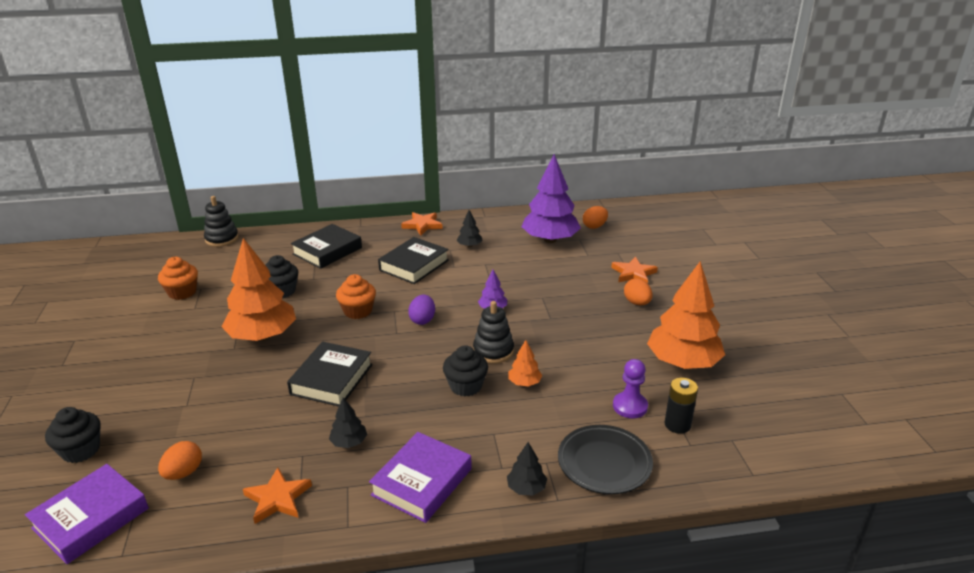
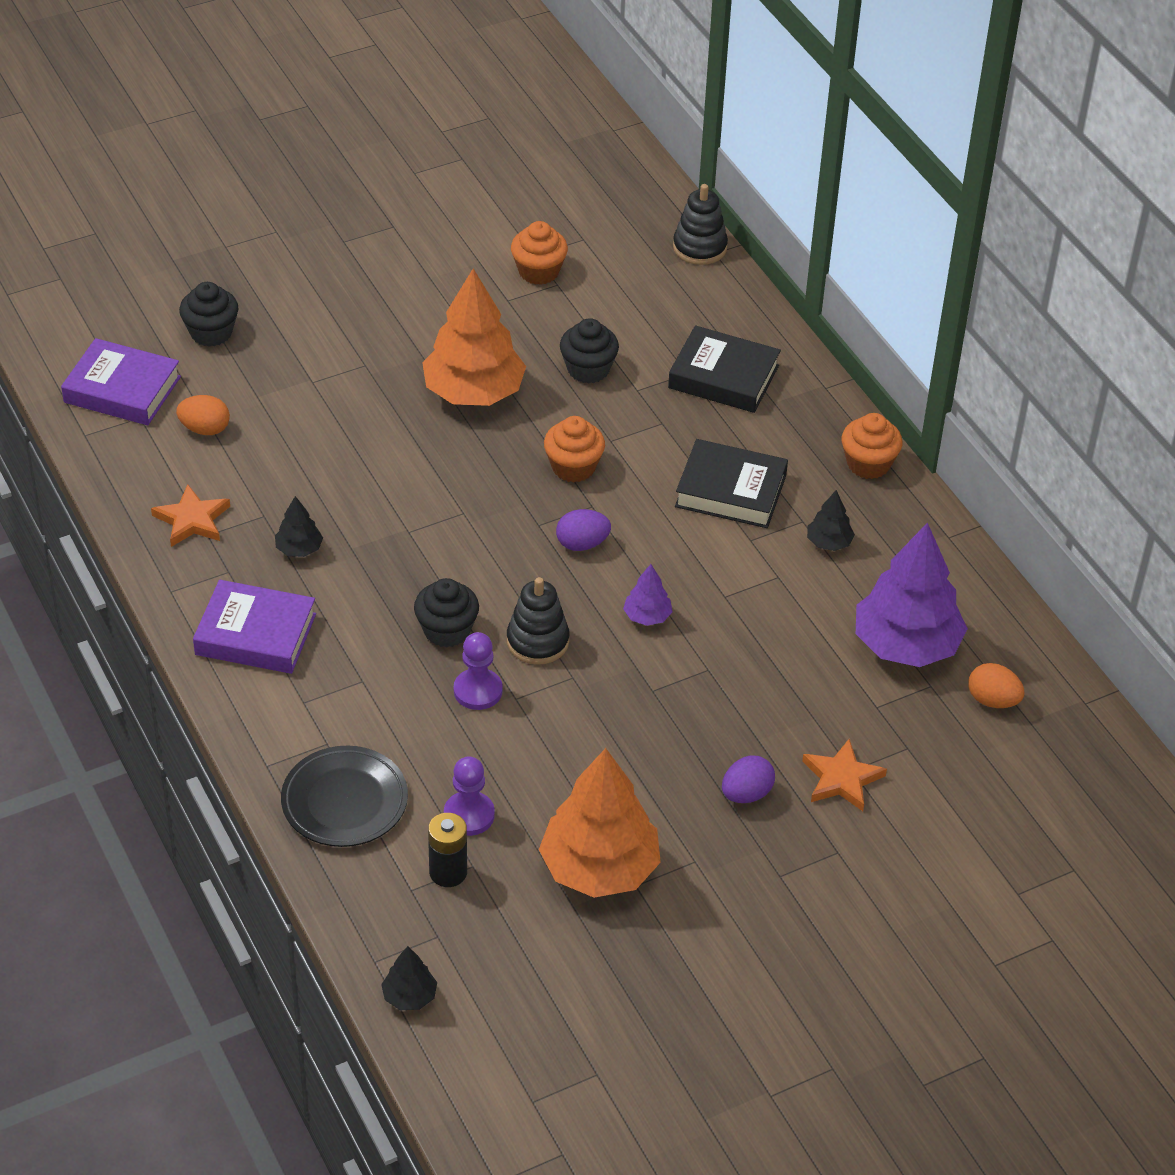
camera: 70 degrees right, 15 degrees up
black book [287,342,373,407] -> none
orange star [401,212,443,236] -> orange cupcake [842,413,903,479]
black tree [507,442,547,495] -> black tree moved to [381,946,437,1010]
orange tree [508,340,542,386] -> purple pawn [454,632,503,710]
orange egg [624,278,652,306] -> purple egg [722,756,775,803]

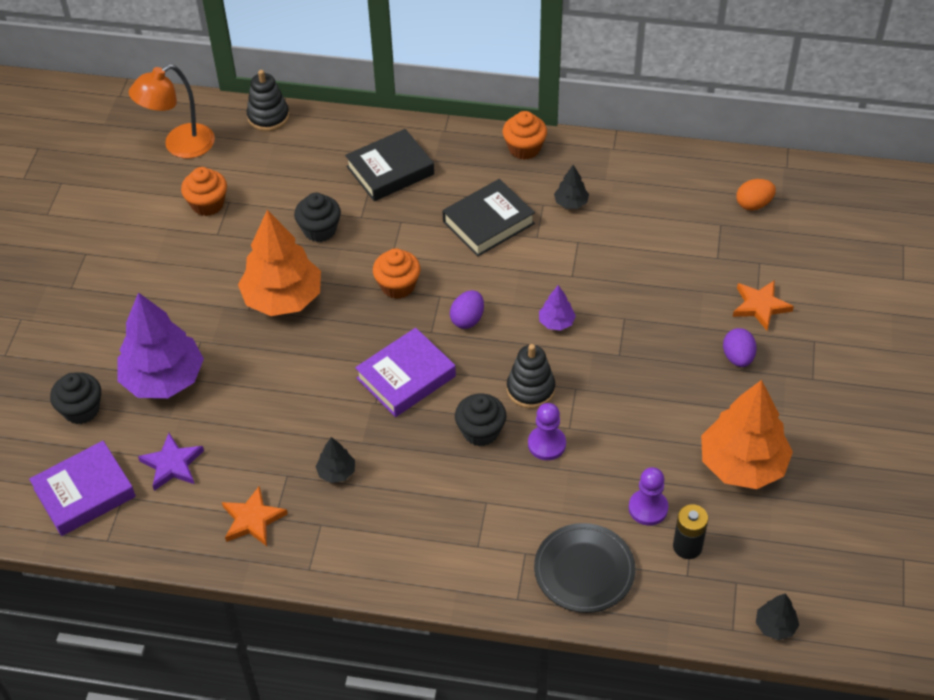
camera: 50 degrees left, 5 degrees up
orange egg [176,395,230,435] -> purple star [138,433,204,491]
purple book [193,580,316,674] -> purple book moved to [355,328,456,417]
purple tree [856,522,968,667] -> purple tree moved to [118,292,204,398]
none -> orange lamp [129,64,215,158]

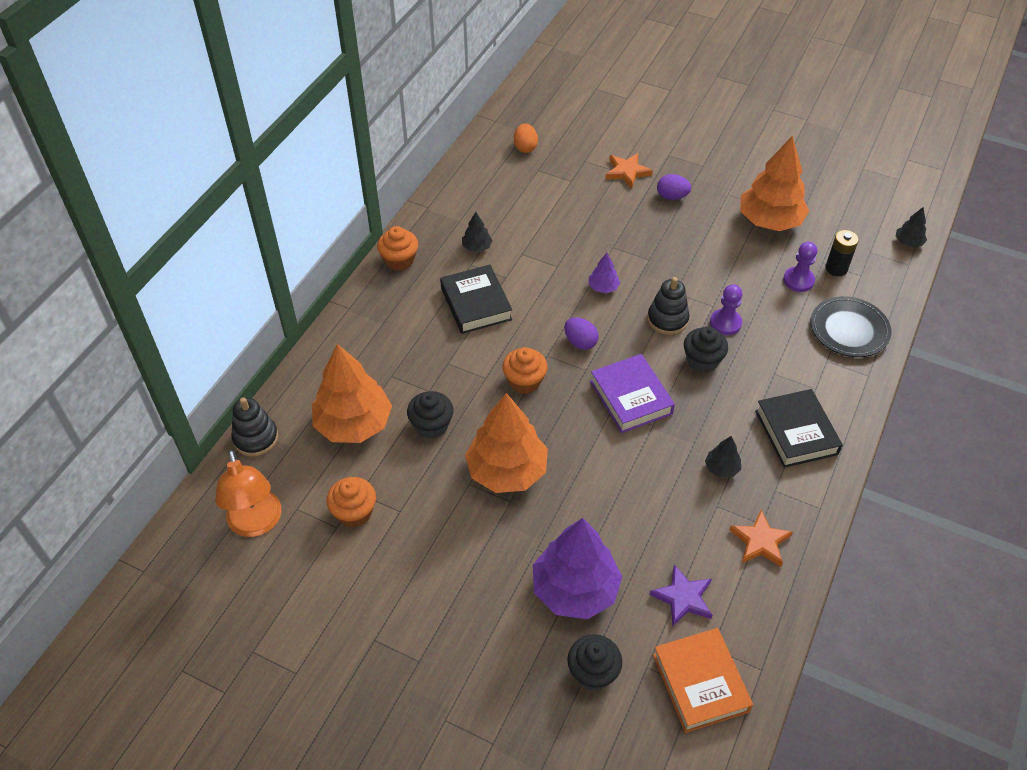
camera: 75 degrees left, 0 degrees up
purple book [29,441,136,536] -> orange book [653,628,753,733]
black book [345,129,434,201] -> black book moved to [755,389,843,468]
none -> orange tree [312,344,392,443]

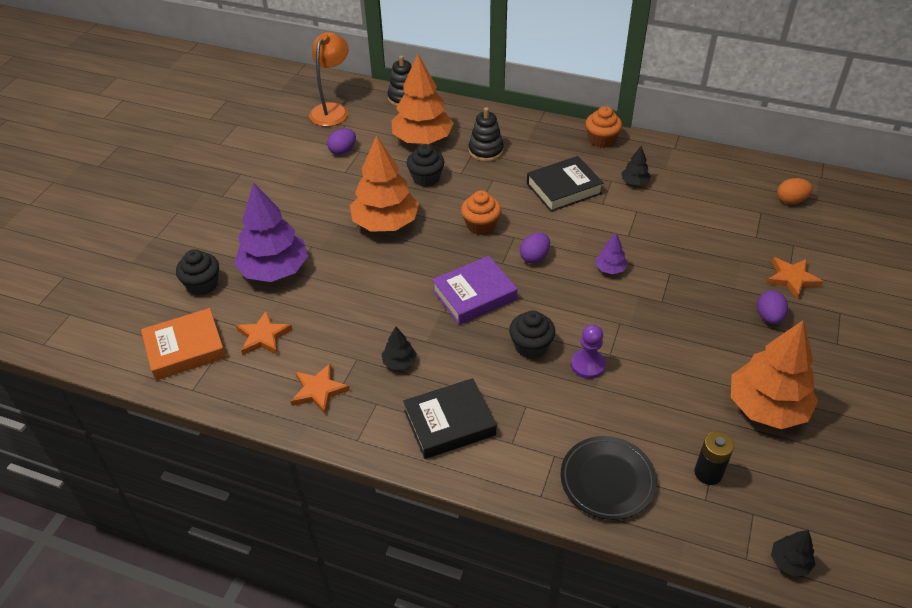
camera: 85 degrees right, 5 degrees down
orange lamp [215,450,282,537] -> orange lamp turned 135 degrees clockwise [309,32,348,127]
orange cupcake [326,477,376,527] -> purple egg [327,128,356,155]
black stacking toy [647,277,689,335] -> black stacking toy moved to [468,107,504,162]
purple star [649,564,712,627] -> orange star [236,310,293,355]
purple pawn [783,242,818,292] -> none

